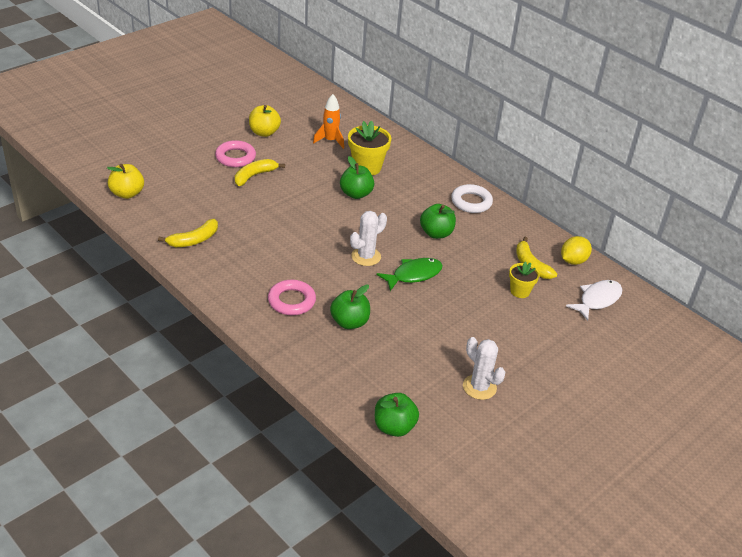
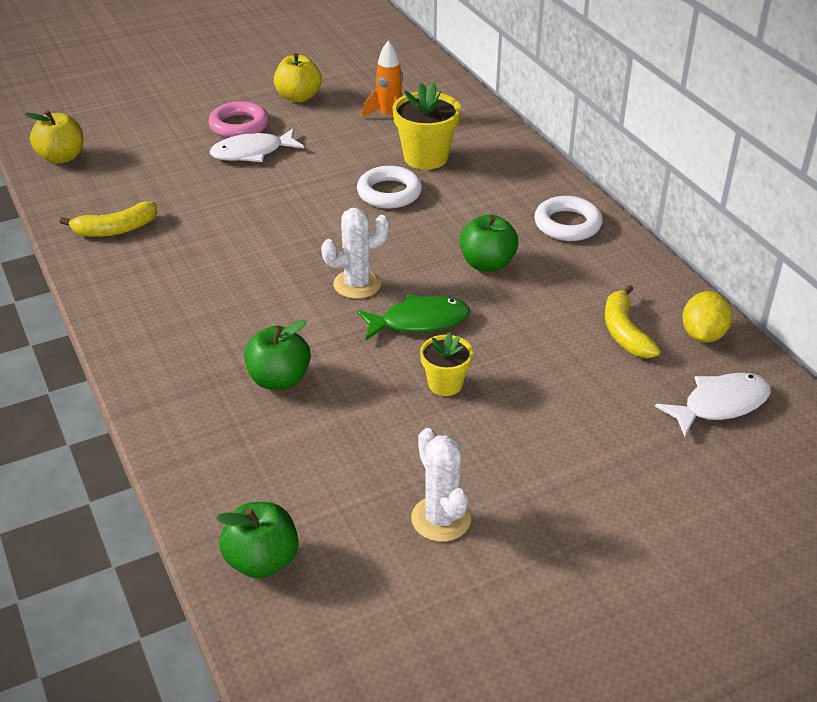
camera: 20 degrees right, 0 degrees up
yellow banana [235,159,285,186] -> white fish [210,129,304,162]
pink ring [268,280,316,315] -> none
green apple [340,156,374,199] -> white ring [357,166,422,208]
yellow flower pot [509,261,540,298] -> yellow flower pot moved to [420,332,473,396]
yellow lemon [561,236,592,265] -> yellow lemon turned 45 degrees counterclockwise [682,291,733,343]

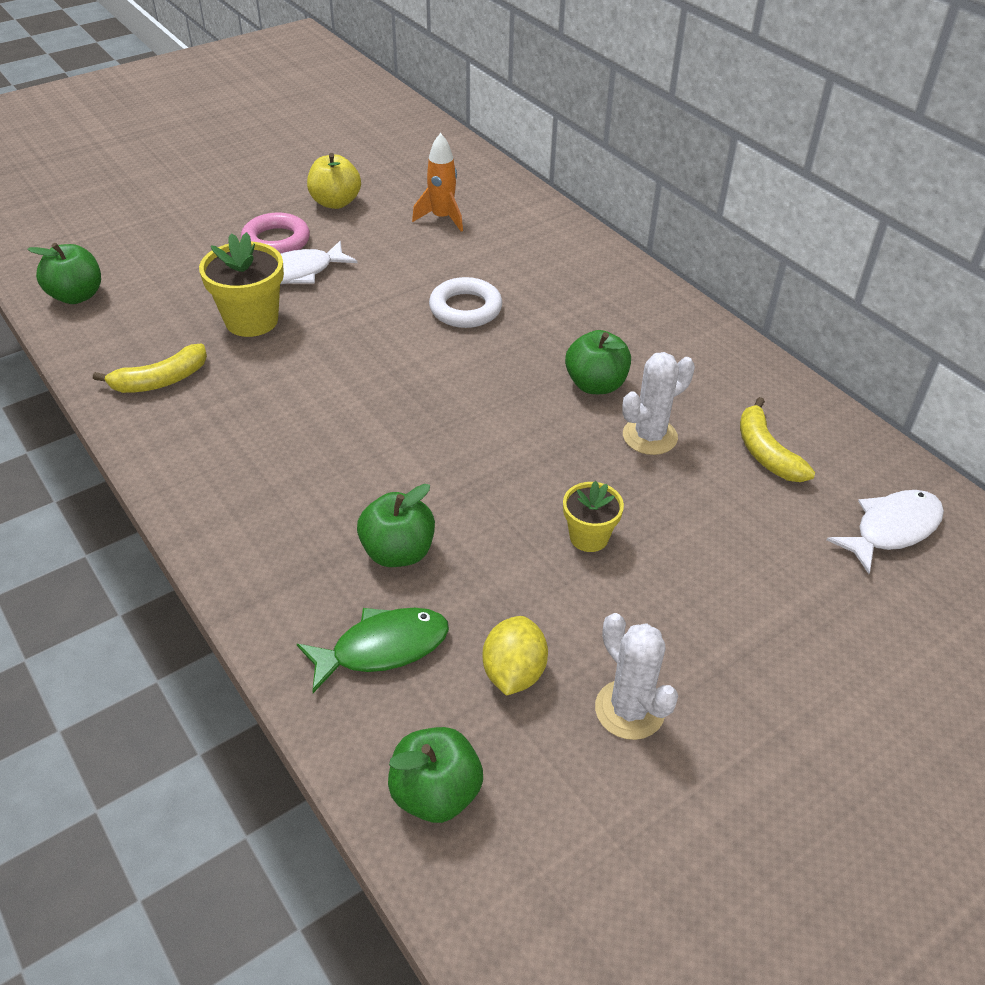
camera: 10 degrees left, 5 degrees up
yellow apple [25,110,84,164] -> green apple [27,243,101,304]
white cactus [321,208,389,299] -> white cactus moved to [622,352,695,455]
green fish [357,294,470,340] -> green fish moved to [297,608,449,693]
yellow flower pot [392,83,461,170] -> yellow flower pot moved to [199,232,284,337]
white ring [534,196,603,241] -> none
yellow lemon [682,291,733,343] -> yellow lemon moved to [483,616,548,696]

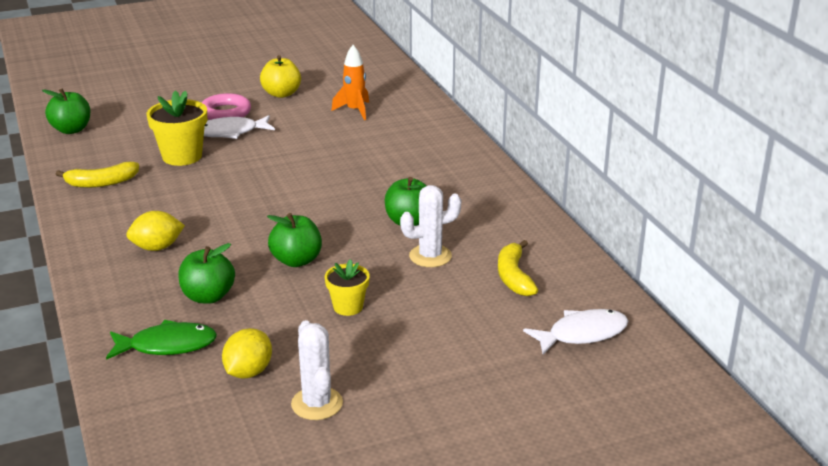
camera: 15 degrees right, 15 degrees down
green apple [388,727,483,823] -> green apple moved to [267,213,322,267]
white ring [429,277,502,328] -> none
none -> yellow lemon [126,211,185,251]

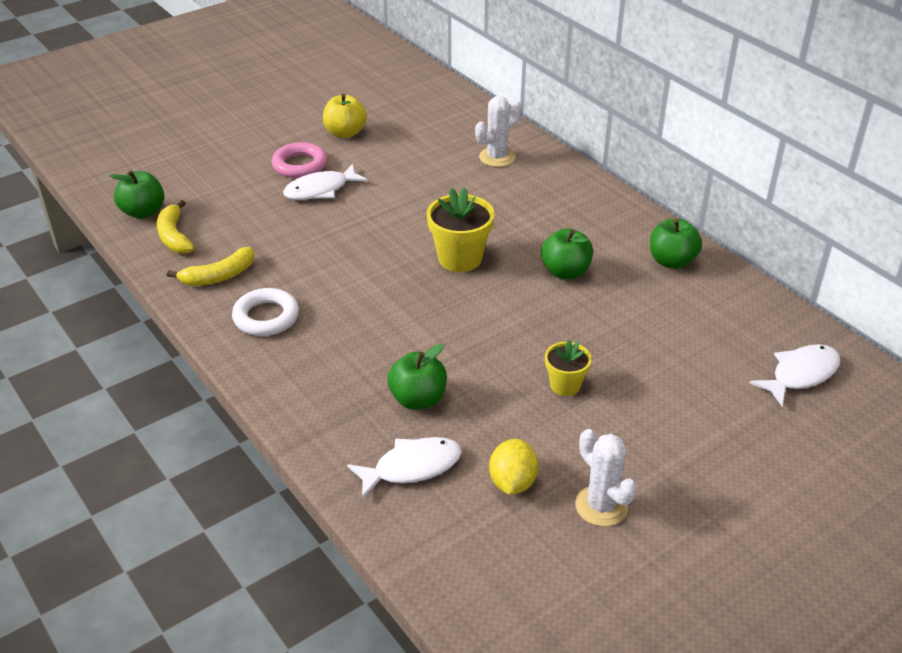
camera: 15 degrees left, 10 degrees up
green fish [106,320,217,360] -> white fish [347,437,462,499]
yellow lemon [126,211,185,251] -> none
yellow flower pot [147,90,207,166] -> yellow flower pot moved to [427,187,494,272]
green apple [267,213,322,267] -> green apple moved to [650,219,702,269]
orange rocket [331,45,369,120] -> none
white cactus [400,185,461,267] -> white cactus moved to [475,96,522,167]
yellow banana [498,240,538,296] -> yellow banana moved to [157,200,195,254]
none -> white ring [232,288,299,336]

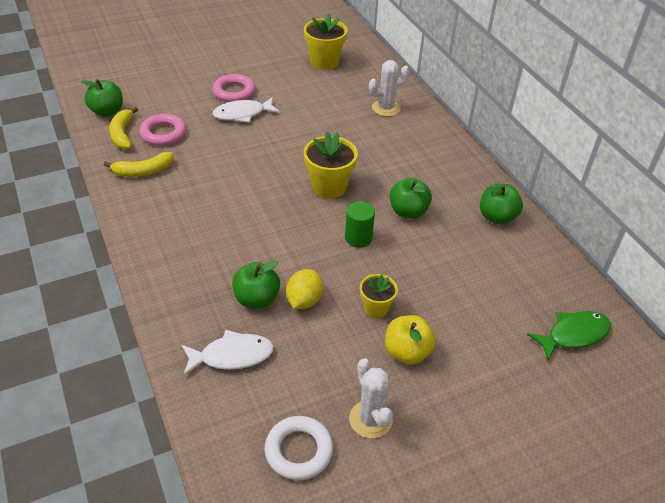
camera: 10 degrees right, 5 degrees up
white ring [232,288,299,336] -> white ring moved to [265,416,333,480]
yellow apple [323,94,367,138] -> yellow apple moved to [385,315,436,365]
yellow lemon [489,439,539,495] -> yellow lemon moved to [286,269,323,309]
white fish [749,344,840,406] -> green fish [527,311,611,361]
none -> pink ring [139,114,186,146]
none -> yellow flower pot [304,13,348,70]
none -> green cylinder [345,201,375,248]

